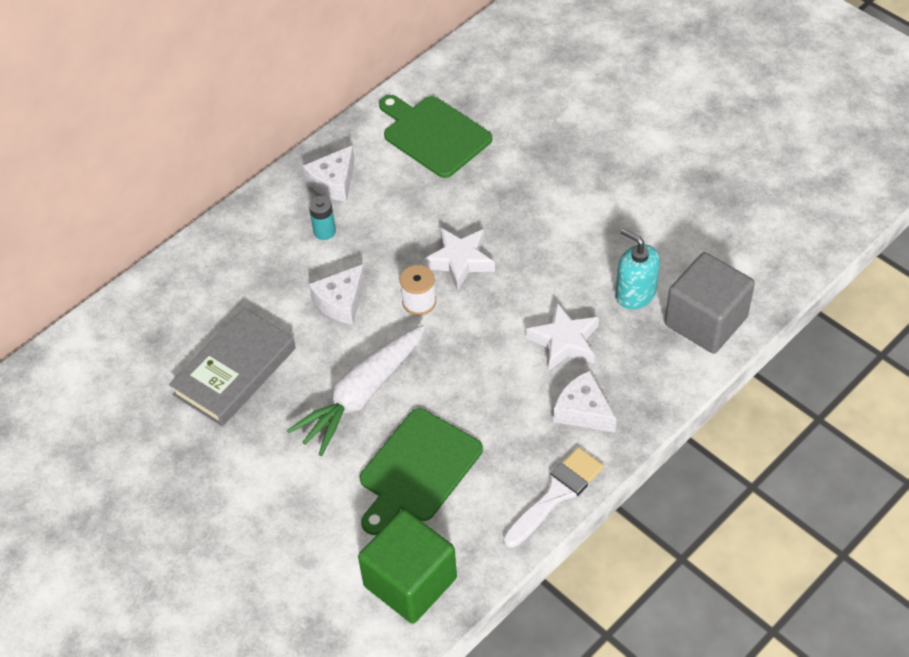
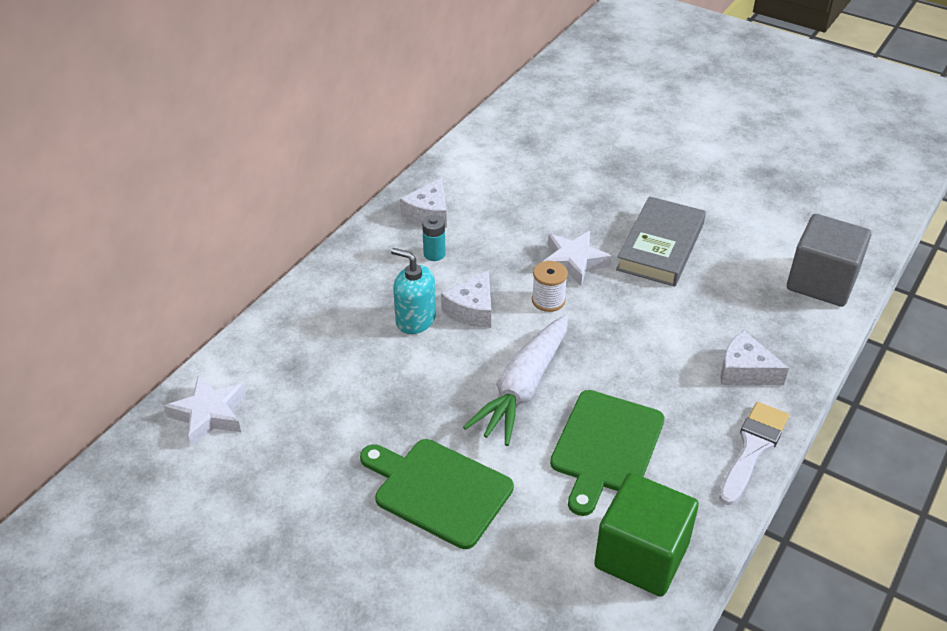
camera: 15 degrees left, 10 degrees down
grey book [169,308,296,427] -> grey book moved to [616,196,706,287]
green cutting board [379,95,492,178] -> green cutting board moved to [360,439,514,549]
white star [526,302,599,371] -> white star moved to [164,375,246,447]
turquoise soap dispenser [616,228,660,309] -> turquoise soap dispenser moved to [391,248,436,334]

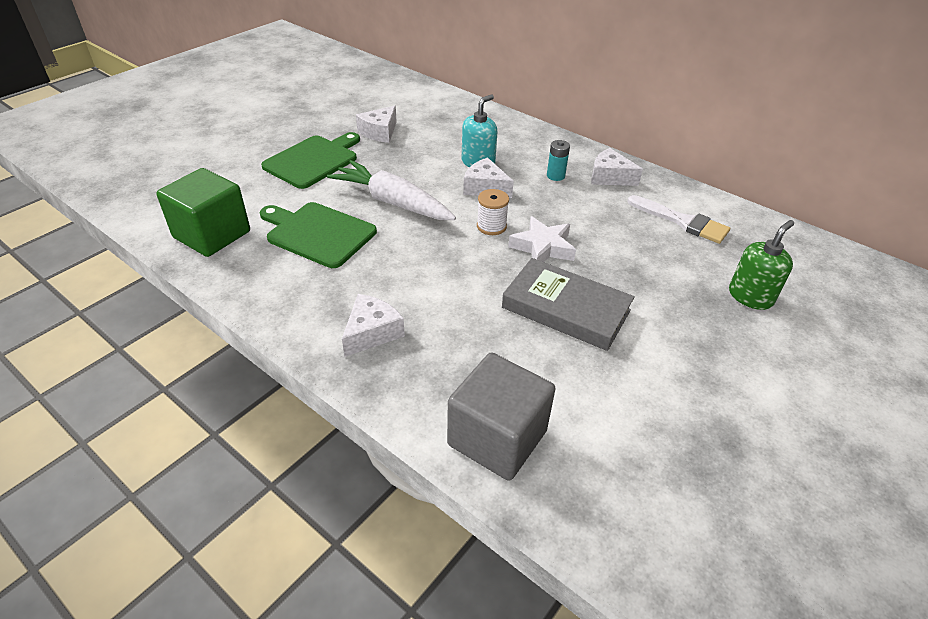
camera: 95 degrees right, 0 degrees up
white star [164,375,246,447] -> none
white brush [719,402,789,505] -> white brush moved to [627,195,730,244]
none -> white cheese [356,106,397,143]
none -> green soap dispenser [729,220,794,310]

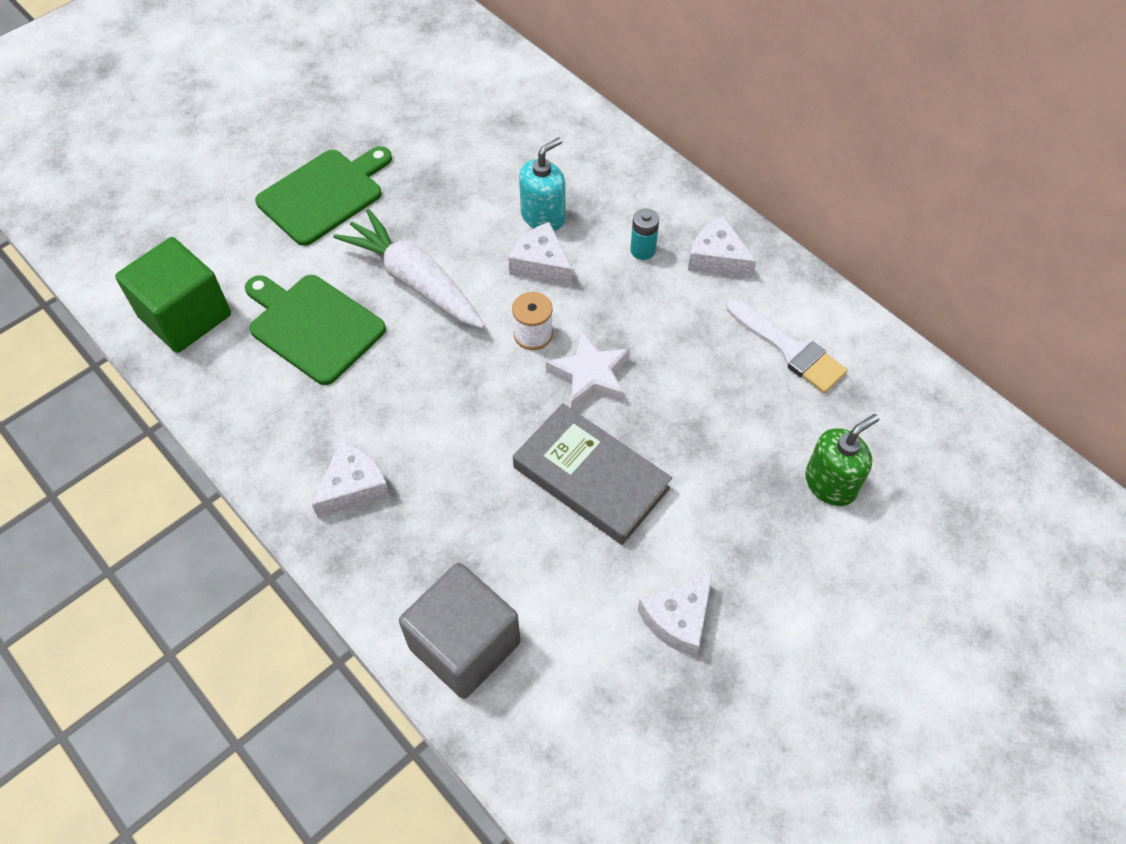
camera: 10 degrees right, 15 degrees up
white cheese [356,106,397,143] -> white cheese moved to [638,572,713,657]

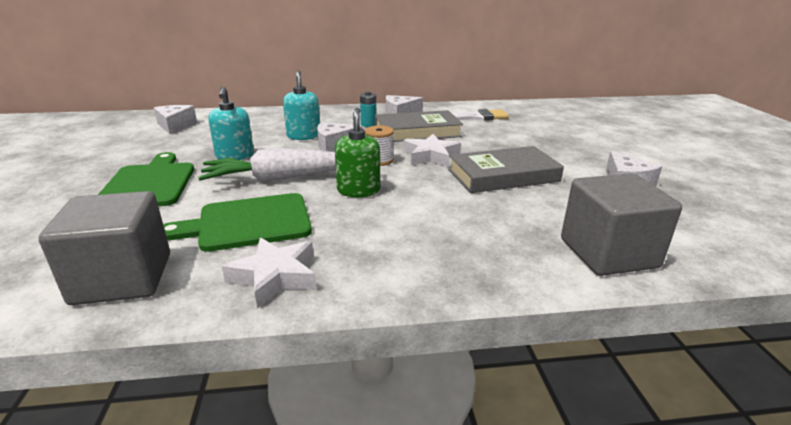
camera: 55 degrees left, 30 degrees down
green cube [115,237,231,353] -> grey cube [39,191,170,305]
white cheese [312,441,390,518] -> white cheese moved to [154,105,197,134]
green soap dispenser [805,414,879,506] -> green soap dispenser moved to [335,108,380,197]
none -> turquoise soap dispenser [208,87,254,160]
none -> white star [222,237,316,309]
none -> grey book [375,110,463,142]

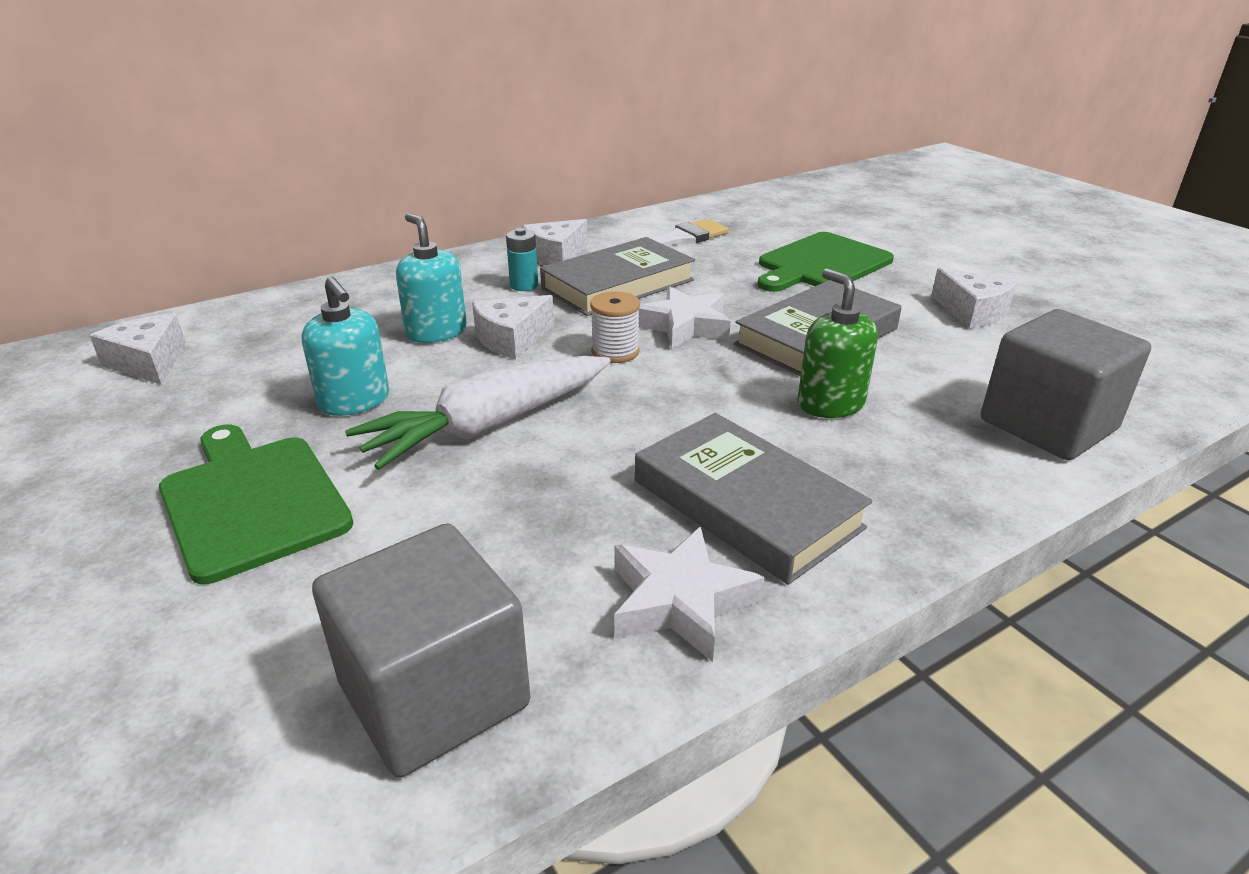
camera: 25 degrees left, 5 degrees up
green cutting board [163,193,312,252] -> green cutting board moved to [757,232,894,292]
green soap dispenser [335,108,380,197] -> green soap dispenser moved to [798,268,878,418]
none -> grey book [635,413,873,585]

